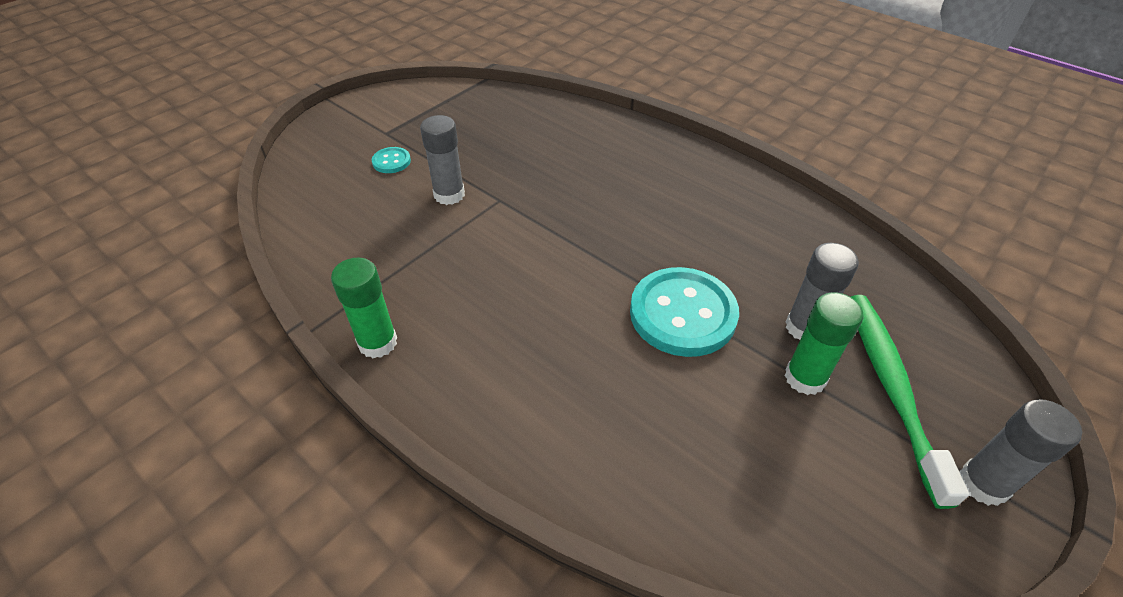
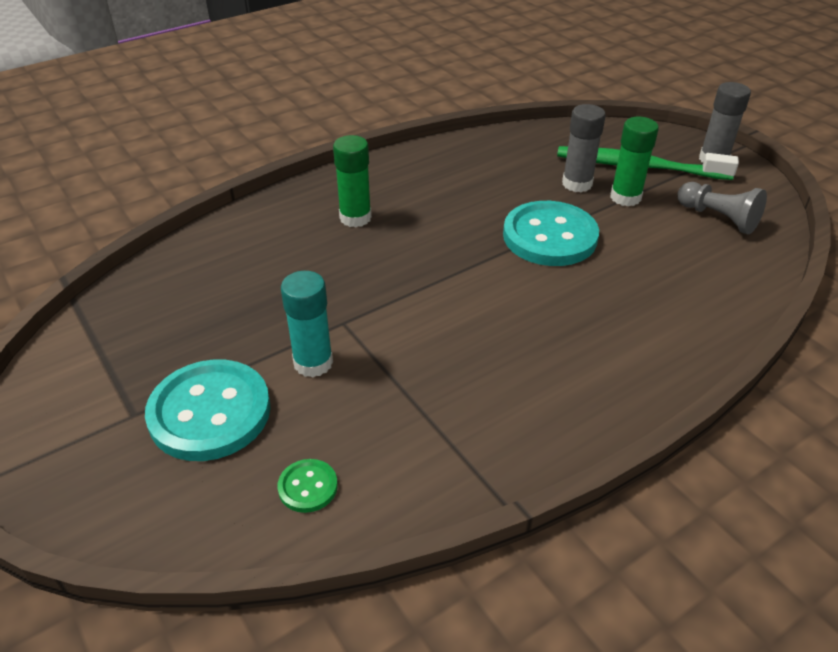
camera: 75 degrees left, 5 degrees down
green glue stick [331,258,397,358] -> green glue stick moved to [333,135,372,227]
turquoise button [372,147,411,173] -> turquoise button [145,359,271,461], size x2.22
grey glue stick [420,115,465,205] -> turquoise glue stick [281,271,333,378]
none -> green button [278,459,338,513]
none -> grey pawn [678,182,767,234]

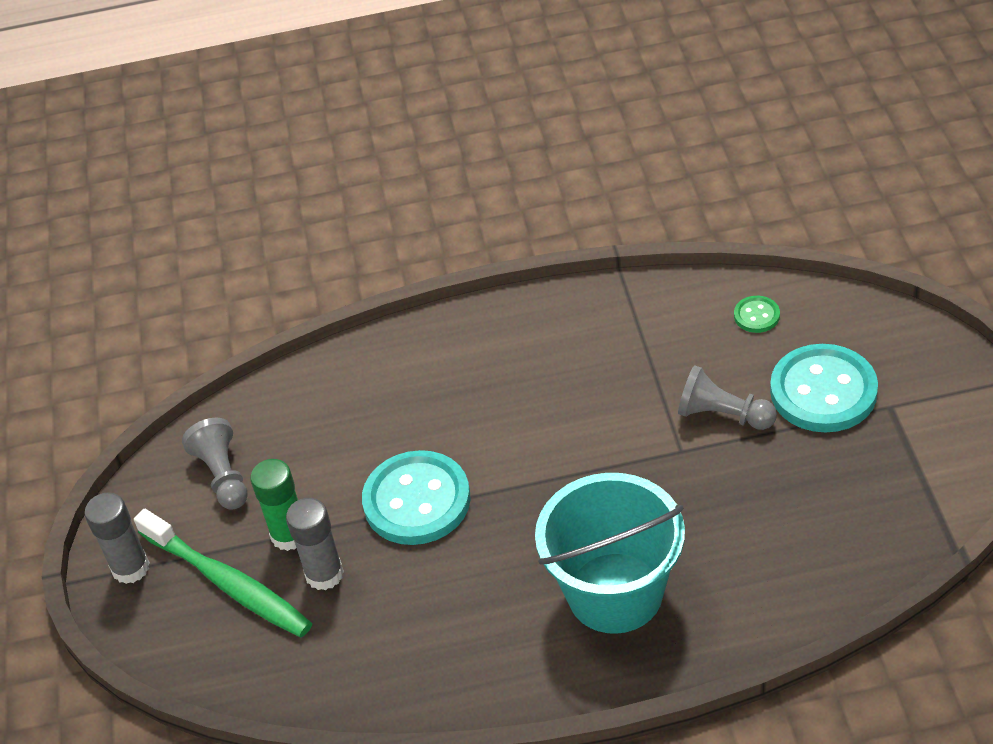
camera: 150 degrees left, 5 degrees up
turquoise glue stick [281,271,333,378] -> grey pawn [678,365,777,430]
green glue stick [333,135,372,227] -> turquoise bucket [535,473,685,634]

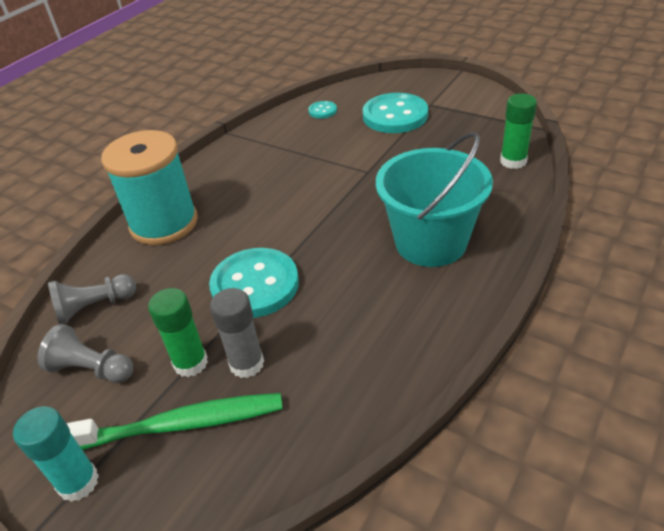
camera: 50 degrees left, 5 degrees down
grey glue stick [84,492,150,584] -> turquoise glue stick [13,406,99,502]
grey pawn [678,365,777,430] -> grey pawn moved to [48,274,136,324]
green button [734,296,780,333] -> turquoise button [308,101,337,118]
none -> turquoise spool [101,130,198,245]
none -> green glue stick [500,94,537,169]

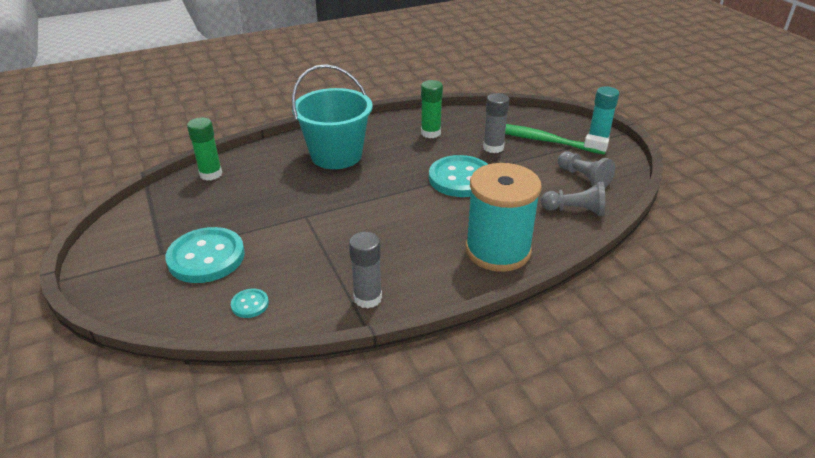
camera: 150 degrees left, 5 degrees down
green glue stick [148,288,208,377] -> green glue stick moved to [421,80,443,138]
none -> grey glue stick [349,232,382,308]

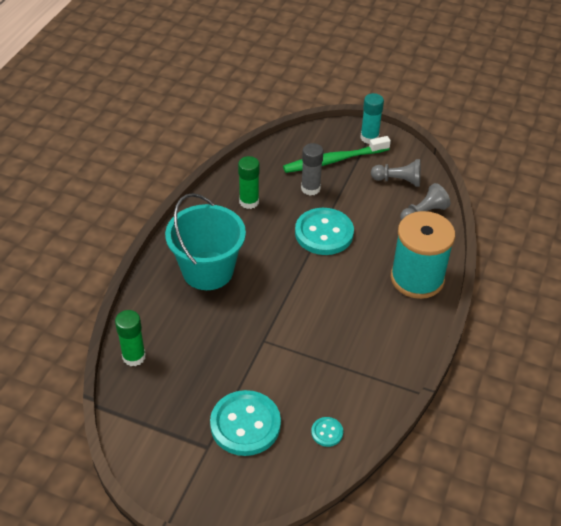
camera: 45 degrees left, 10 degrees up
grey glue stick [349,232,382,308] -> none

